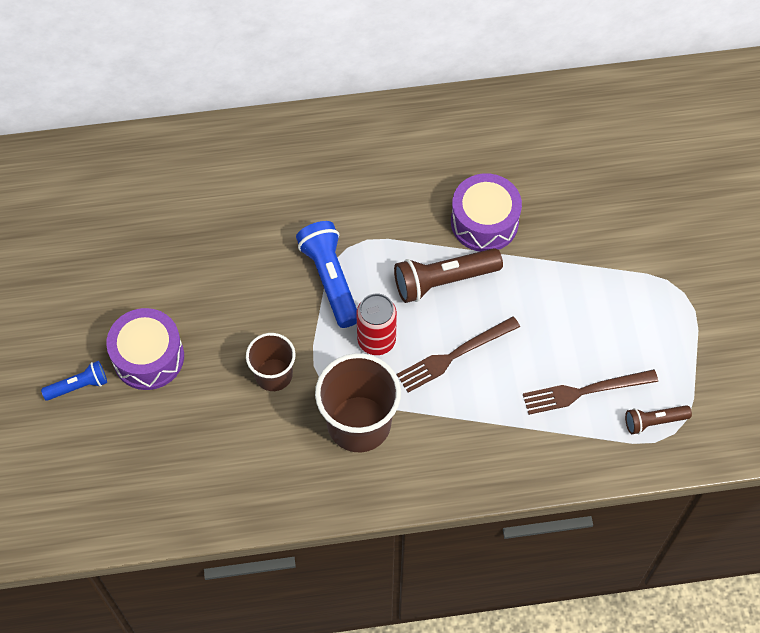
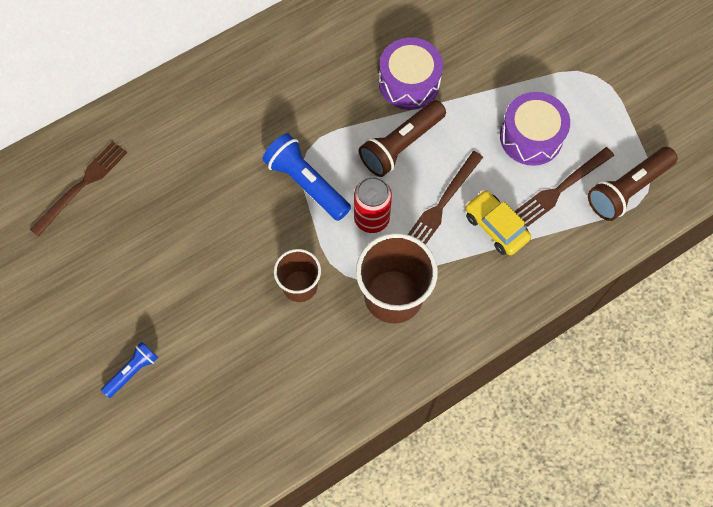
camera: 25 degrees left, 5 degrees up
purple drum [106,308,184,390] -> purple drum moved to [500,92,570,166]
brown flashlight [625,405,692,434] -> brown flashlight [588,147,678,221], size x1.73
none -> brown fork [30,141,127,237]
none -> yellow car [465,190,531,255]

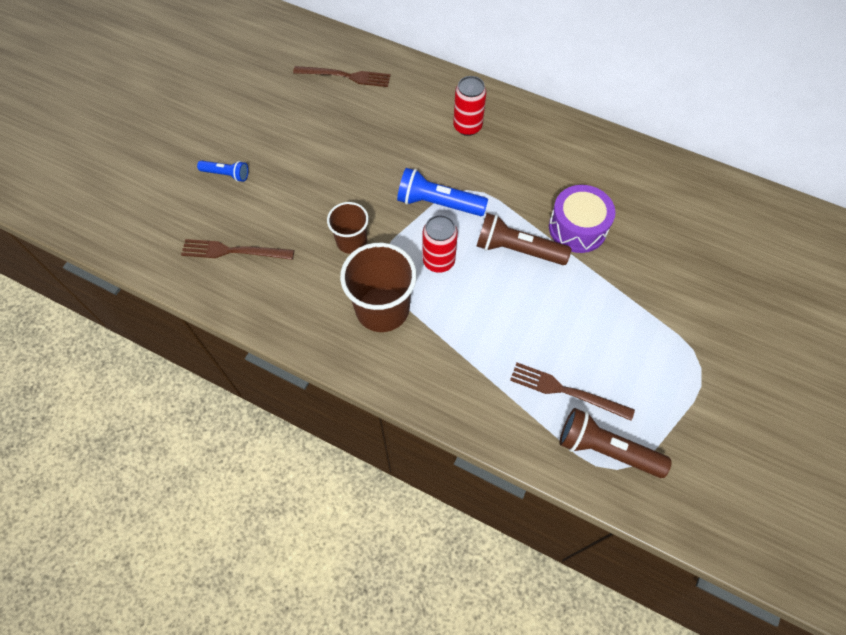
camera: 60 degrees right, 5 degrees down
blue flashlight [263,133,351,221] -> blue flashlight turned 90 degrees counterclockwise [397,168,488,216]
brown fork [408,151,483,245] -> brown fork moved to [181,239,294,260]
yellow car [465,190,531,255] -> none
purple drum [500,92,570,166] -> none
none -> red can [453,76,486,136]

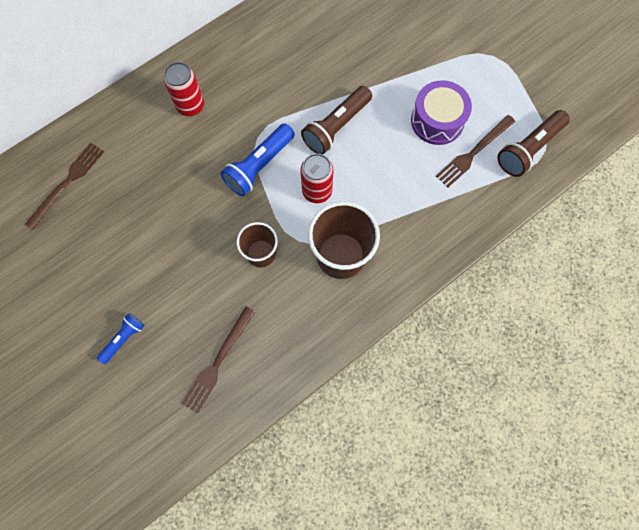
camera: 65 degrees left, 10 degrees up
purple drum [549,185,616,253] -> purple drum moved to [411,80,472,145]

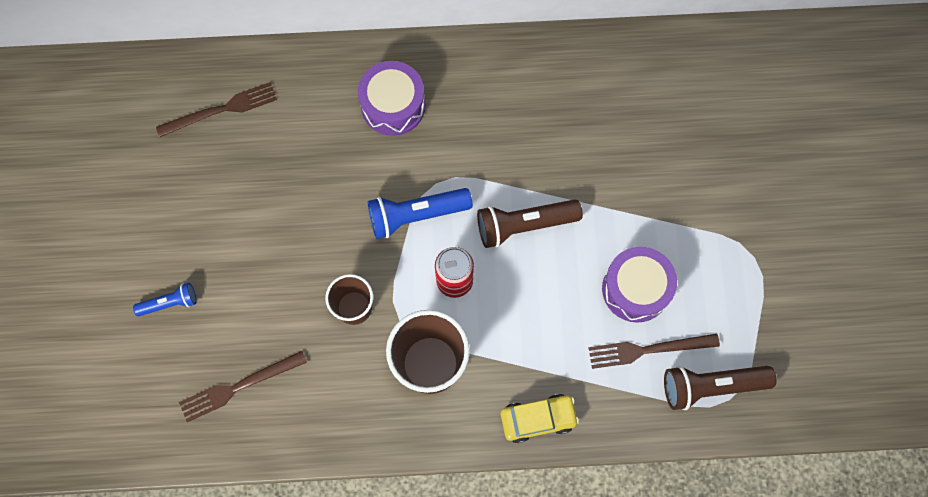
camera: 35 degrees right, 0 degrees up
red can [164,62,204,116] -> purple drum [358,61,425,136]
none -> yellow car [501,394,579,443]

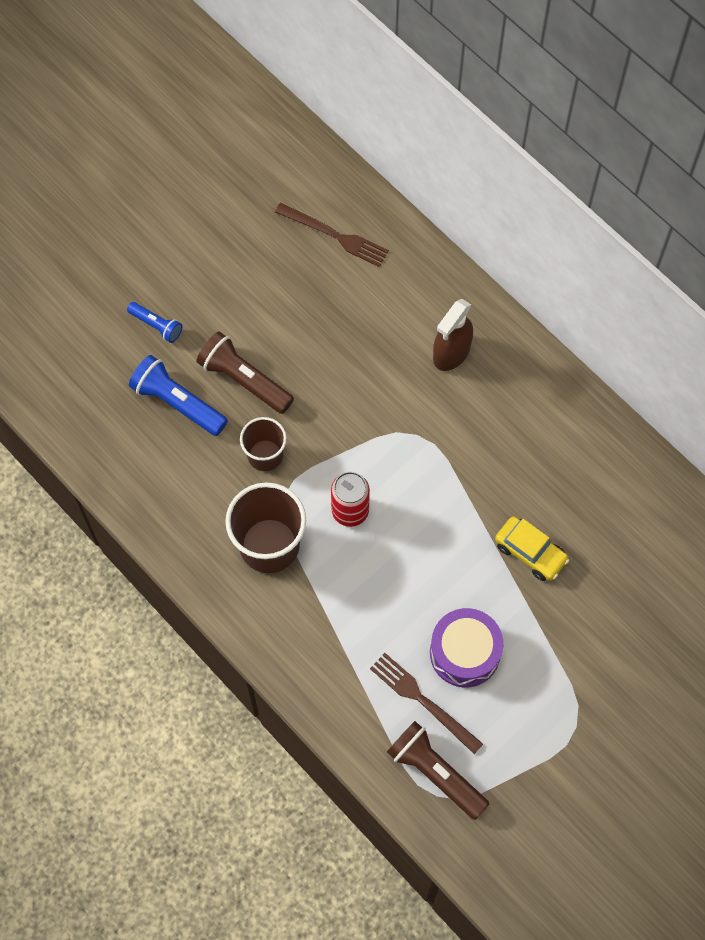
camera: 50 degrees right, 5 degrees down
brown fork [179,351,307,422] -> none
purple drum [358,61,425,136] -> brown spray bottle [433,299,473,371]
blue flashlight [368,188,473,239] -> blue flashlight moved to [129,355,228,436]
brown flashlight [477,199,583,248] -> brown flashlight moved to [196,331,294,414]
yellow car [501,394,579,443] -> yellow car moved to [495,516,570,581]

